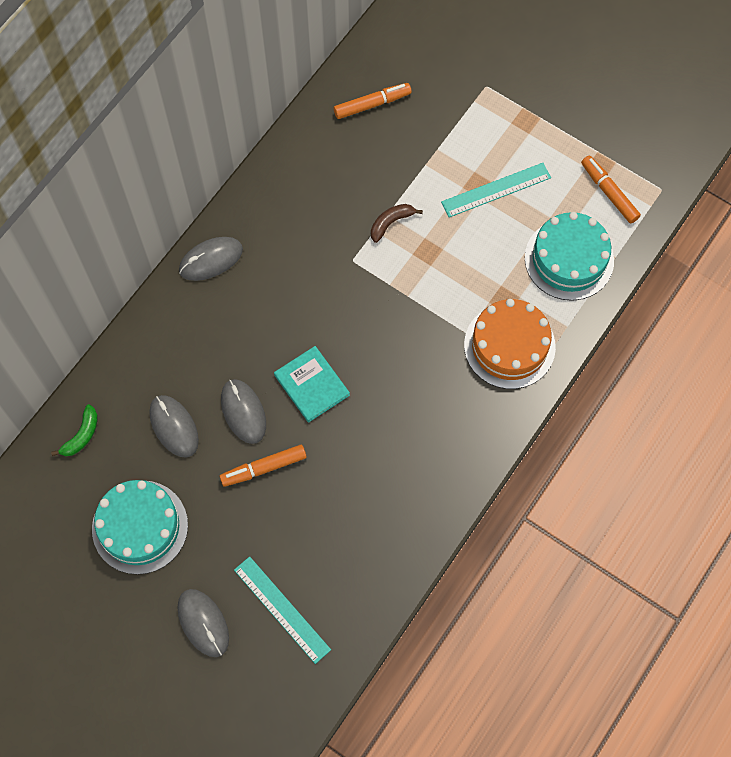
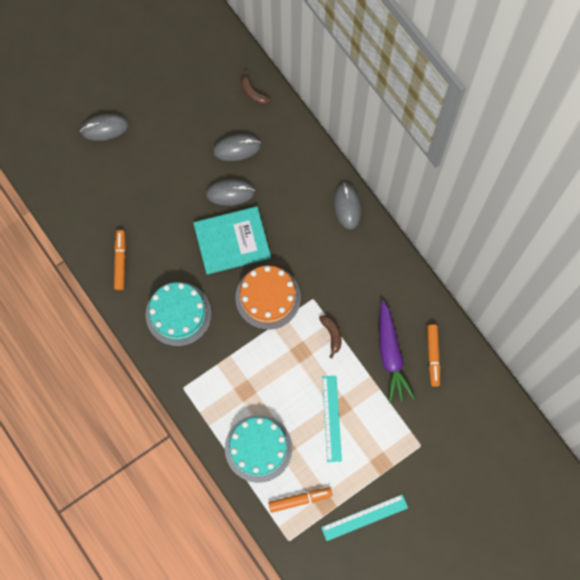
camera: 110 degrees right, 5 degrees up
green banana [51,404,98,456] -> brown banana [241,70,270,105]
turquoise cake [92,480,188,575] -> turquoise cake moved to [146,282,211,346]
orange marker [220,445,307,487] -> orange marker moved to [114,230,126,290]
turquoise ruler [234,556,331,664] -> turquoise ruler moved to [321,494,408,541]
turquoise book [274,346,350,422] -> turquoise book [193,206,271,275], size x1.54
orange cake [464,299,556,389] -> orange cake moved to [235,266,301,330]
none -> purple carrot [379,300,415,403]

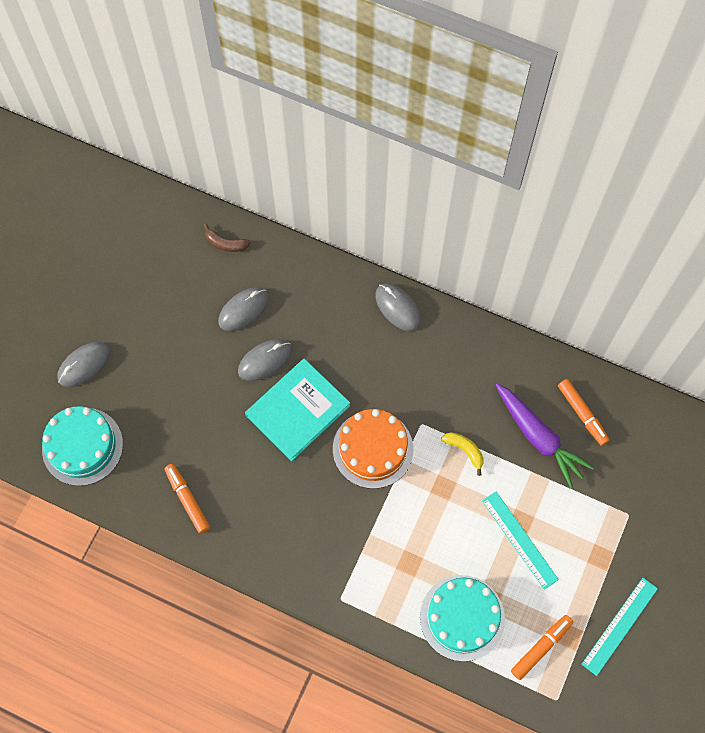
camera: 30 degrees left, 5 degrees down
turquoise cake [146,282,211,346] -> turquoise cake moved to [42,406,123,486]
brown banana [319,315,342,358] -> yellow banana [441,432,484,476]

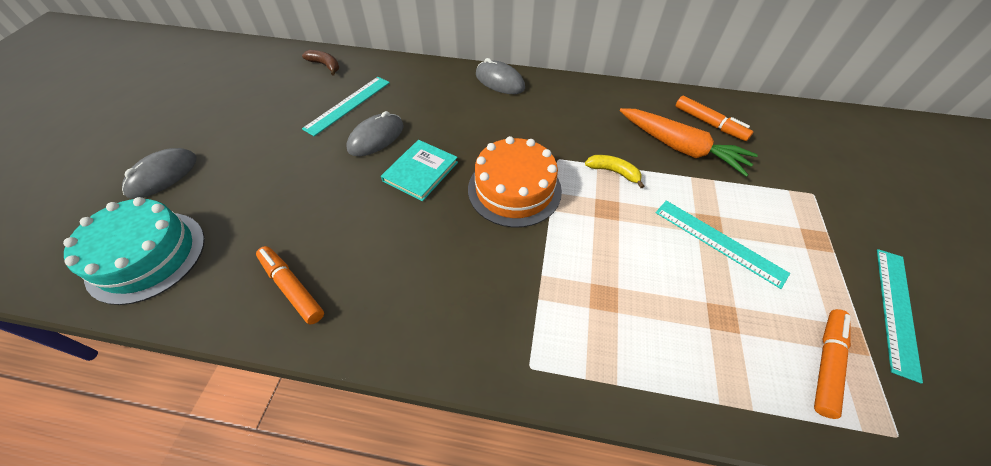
camera: 15 degrees left, 15 degrees down
brown banana [204,224,251,252] -> brown banana turned 150 degrees counterclockwise [302,50,339,76]
grey mouse [218,287,269,331] -> turquoise ruler [302,77,390,136]
turquoise book [245,359,350,461] -> turquoise book [381,140,458,201], size x0.65
turquoise cake [420,575,505,662] -> none
purple carrot [496,384,594,488] -> orange carrot [620,108,758,177]

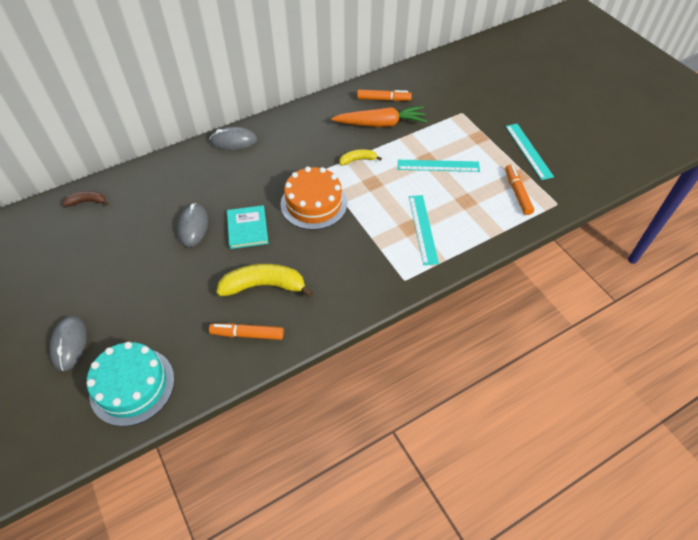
camera: 40 degrees left, 0 degrees up
turquoise ruler [302,77,390,136] -> turquoise ruler moved to [409,195,439,265]
none -> yellow banana [216,264,313,298]

